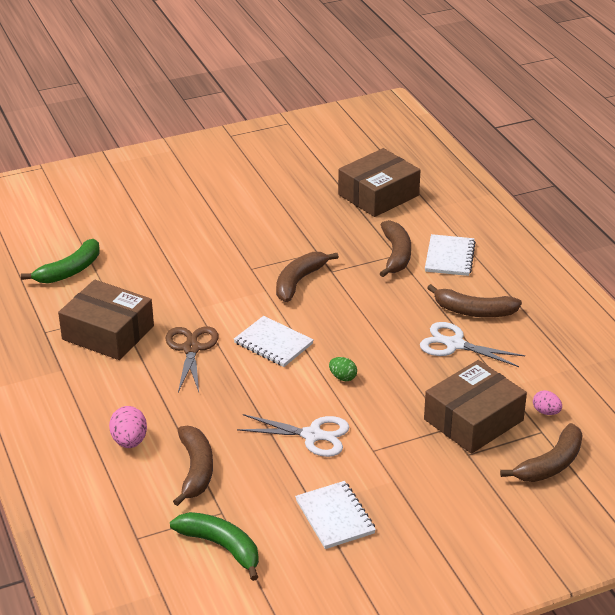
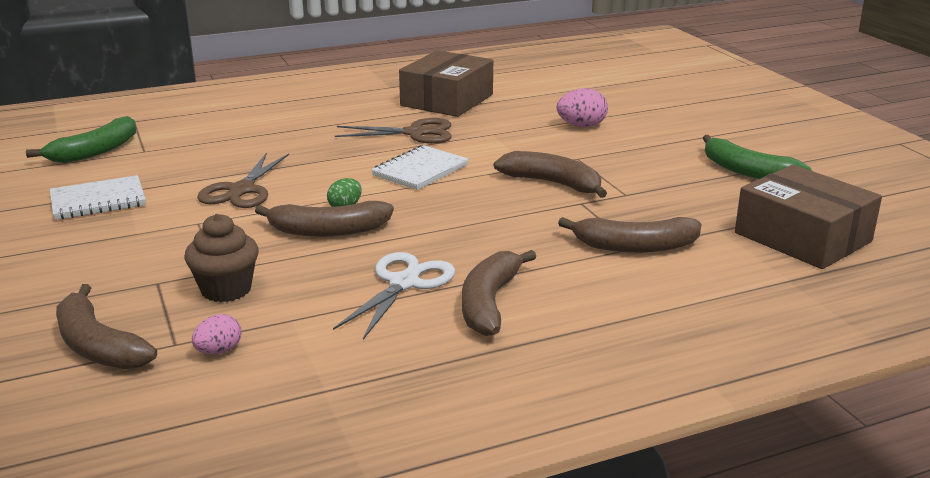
camera: 90 degrees right, 10 degrees down
green banana [21,239,100,283] -> green banana moved to [703,135,812,179]
pink egg [109,406,147,448] -> pink egg moved to [557,88,608,127]
brown banana [173,426,213,506] -> brown banana moved to [255,201,394,237]
white scissors [237,414,349,457] -> brown scissors [197,153,289,208]
brown box [424,360,527,454] -> brown cupcake [185,214,259,302]
white notebook [425,234,476,276] -> none

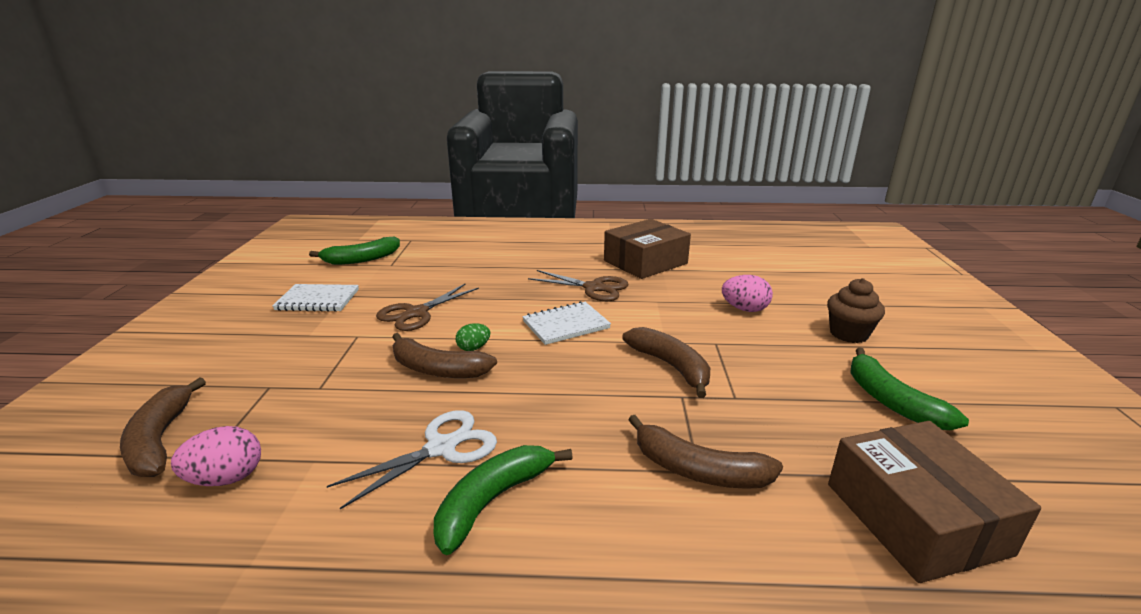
camera: 25 degrees right, 0 degrees up
brown cupcake [185,214,259,302] -> brown cupcake moved to [827,278,885,343]
pink egg [192,314,242,354] -> pink egg [171,426,261,486], size x1.55
brown banana [462,250,536,336] -> green banana [434,445,573,555]

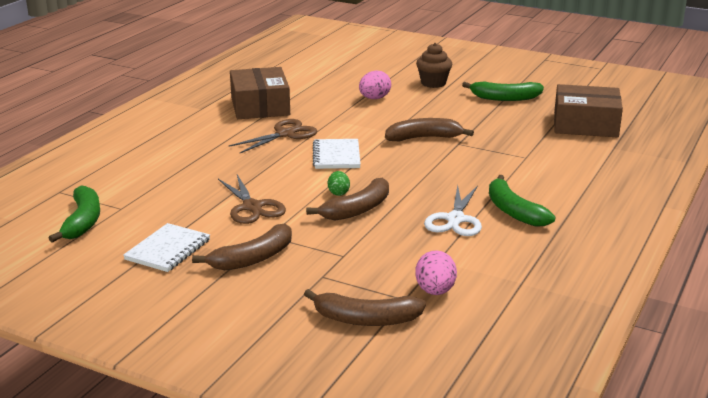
camera: 65 degrees left, 0 degrees up
white scissors [327,410,497,509] -> white scissors turned 150 degrees counterclockwise [424,185,482,236]
brown banana [628,415,783,489] -> brown banana moved to [192,224,292,270]

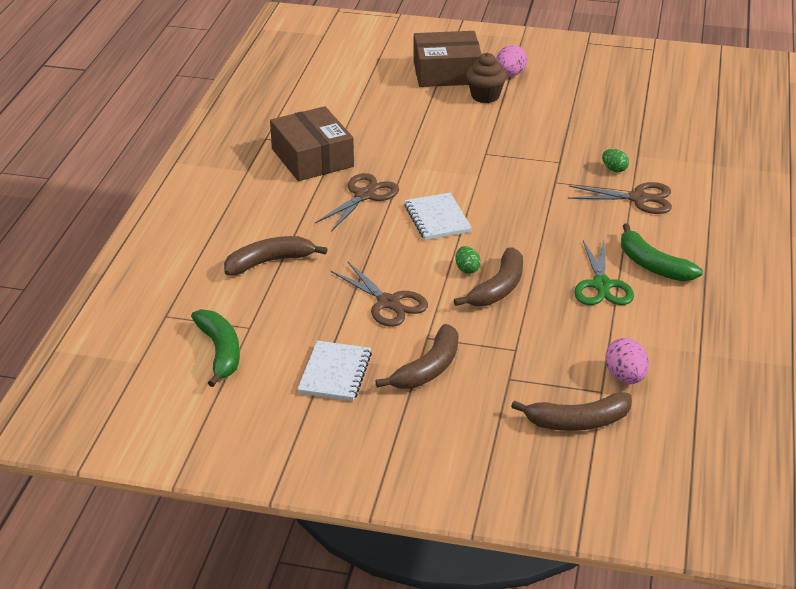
camera: 15 degrees left, 10 degrees up
pink egg [359,70,391,99] -> pink egg moved to [496,45,527,77]
brown banana [385,118,474,141] -> brown banana moved to [224,236,328,275]
white scissors [424,185,482,236] -> green scissors [574,240,634,305]
green banana [462,81,544,101] -> none
brown box [554,84,623,138] -> brown box moved to [413,31,481,87]
none -> brown scissors [568,182,672,214]
none -> green egg [602,149,629,172]

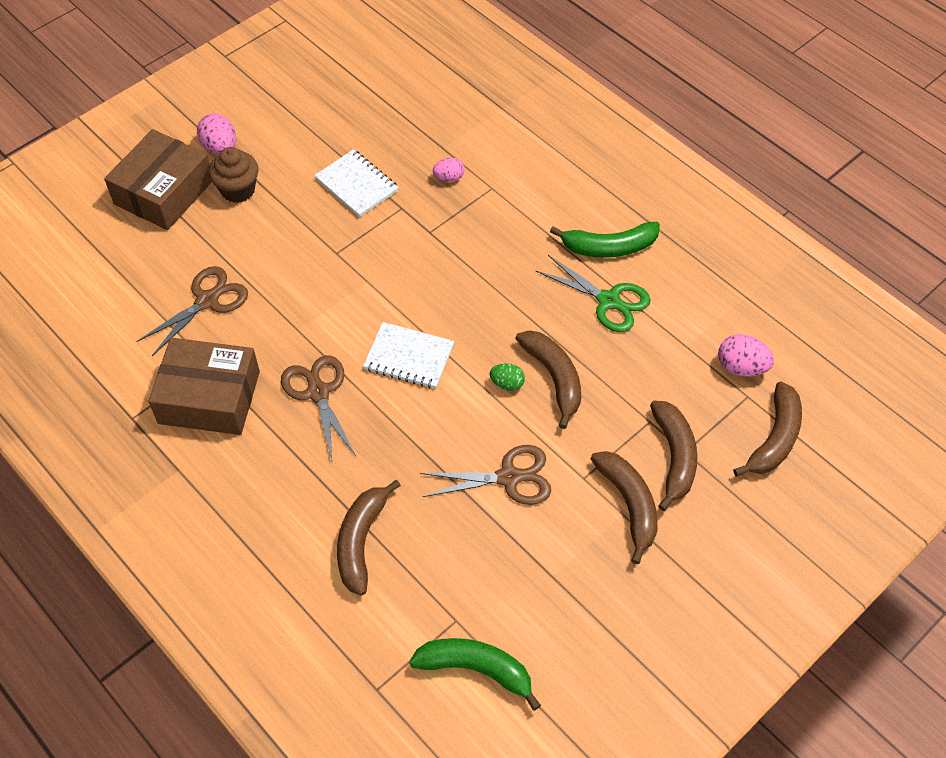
camera: 55 degrees left, 20 degrees up
white notebook [297,341,372,401] -> white notebook moved to [314,149,399,217]
brown scissors [568,182,672,214] -> brown scissors moved to [136,266,248,356]
green egg [602,149,629,172] -> pink egg [433,157,465,182]
none -> brown banana [650,401,697,511]

